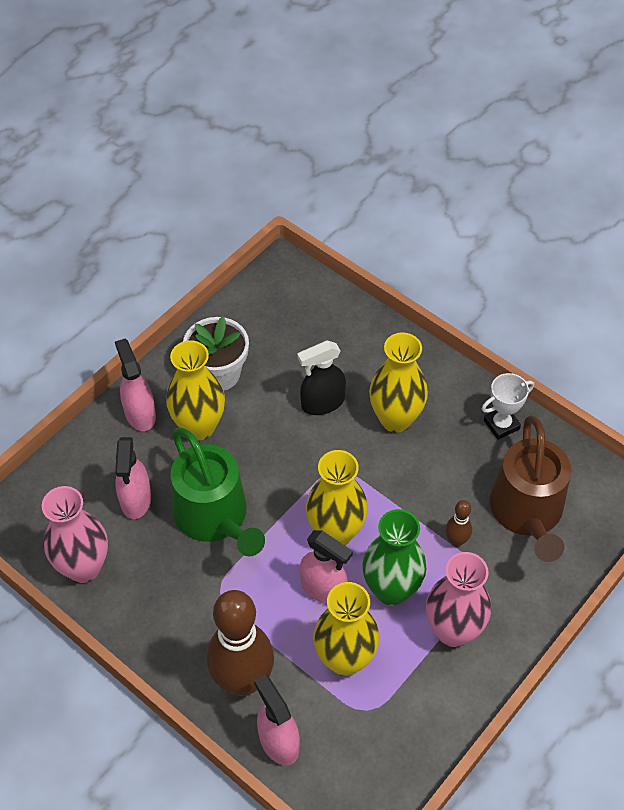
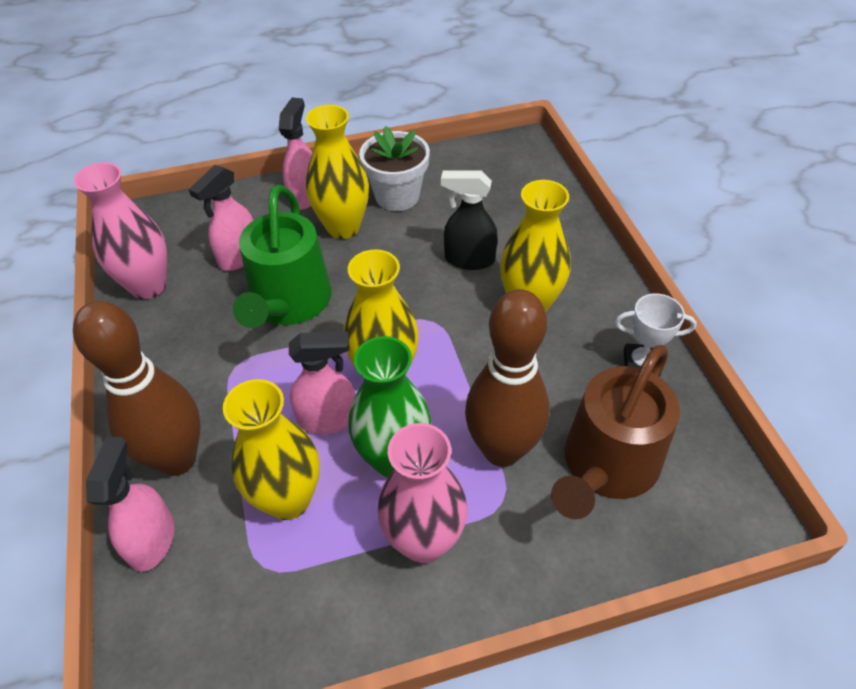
camera: 35 degrees right, 5 degrees down
pink spray bottle [300,530,353,604] -> pink spray bottle turned 75 degrees counterclockwise [289,332,356,434]
brown bowling pin [445,500,472,547] -> brown bowling pin [465,289,549,467], size x2.31

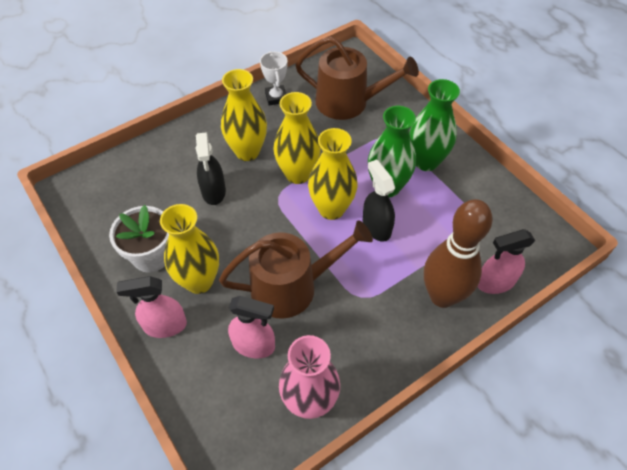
camera: 110 degrees left, 5 degrees up
yellow vase [223,379,320,520] -> yellow vase moved to [273,92,321,184]
green watering can [233,185,332,328] -> brown watering can [219,221,373,319]
pink spray bottle [289,332,356,434] -> black spray bottle [363,159,395,242]
pink vase [377,423,468,563] -> green vase [409,79,460,171]
brown bowling pin [465,289,549,467] -> none

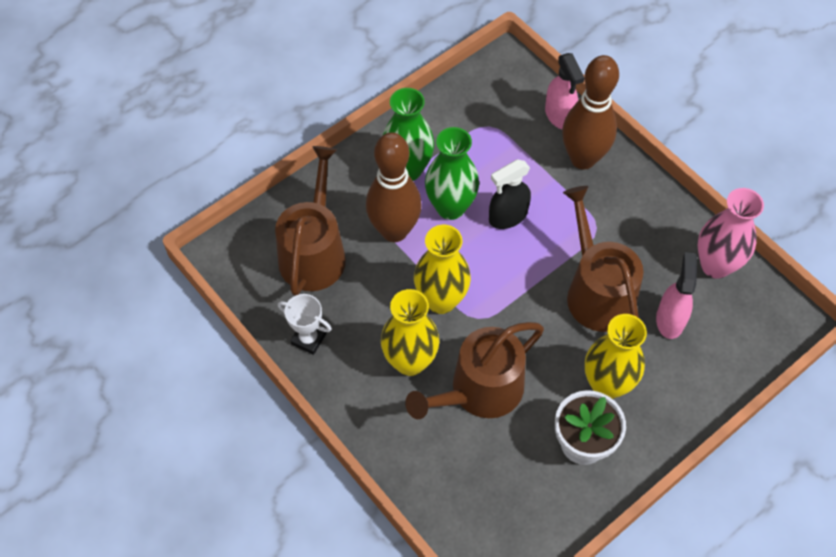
camera: 95 degrees left, 5 degrees up
pink spray bottle [116,276,187,338] -> none
black spray bottle [196,132,226,205] -> brown watering can [405,322,544,419]
white trophy [260,51,287,106] -> white trophy turned 45 degrees clockwise [278,294,332,355]
yellow vase [308,128,358,220] -> none
none -> brown bowling pin [366,132,422,242]

